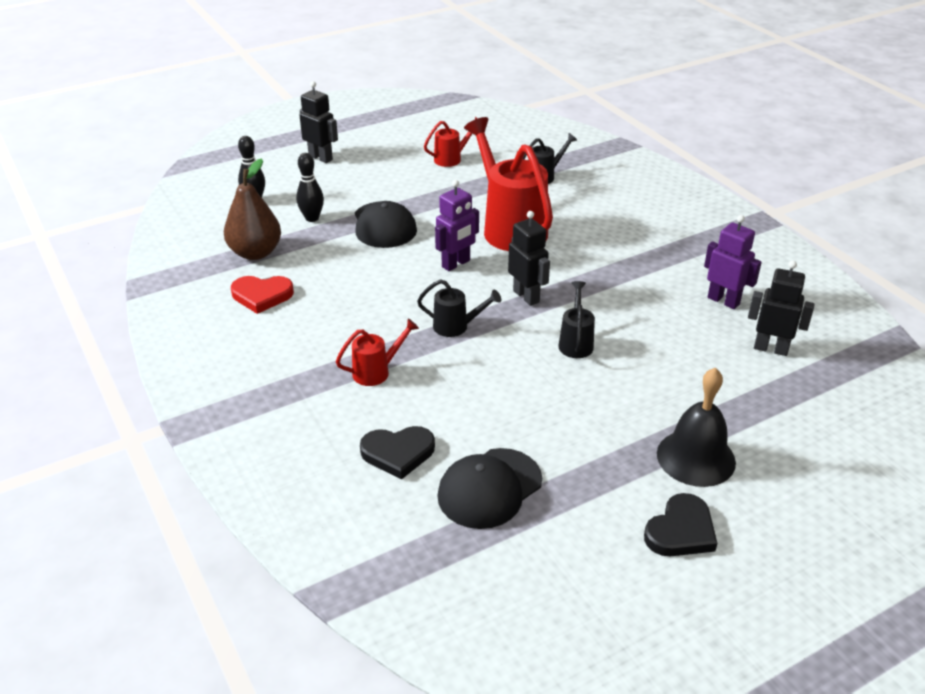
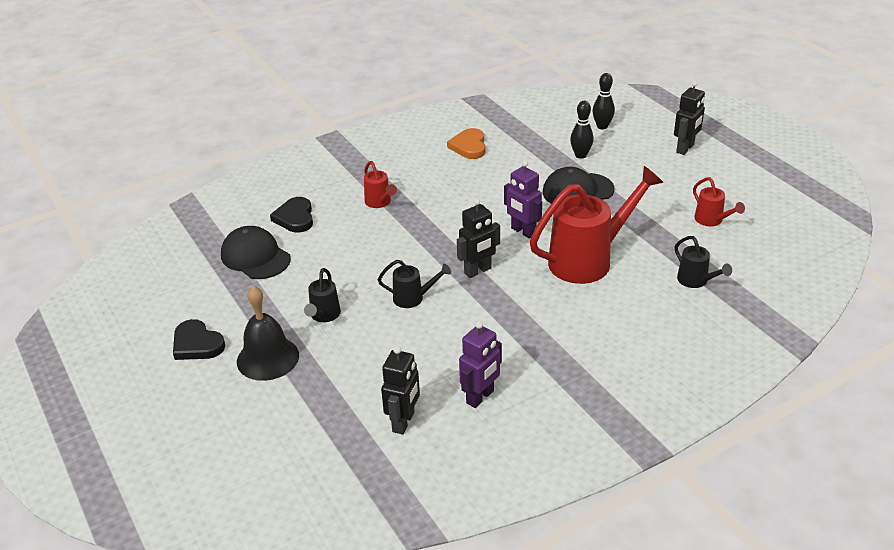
camera: 90 degrees right, 0 degrees up
brown pear [224,159,281,260] -> none
red heart [231,276,294,314] -> orange heart [447,128,485,159]
black watering can [417,279,501,337] -> black watering can moved to [304,268,341,322]

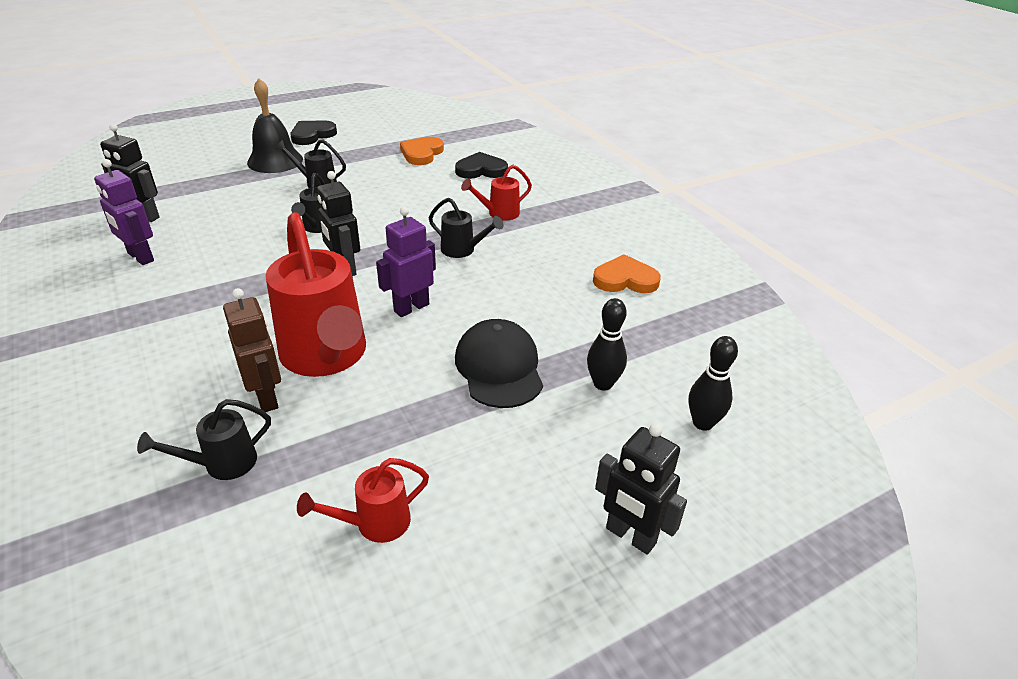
camera: 90 degrees right, 0 degrees up
black cap [221,226,291,279] -> orange heart [400,137,444,165]
none -> brown robot [223,288,281,412]
none -> black watering can [429,198,503,258]

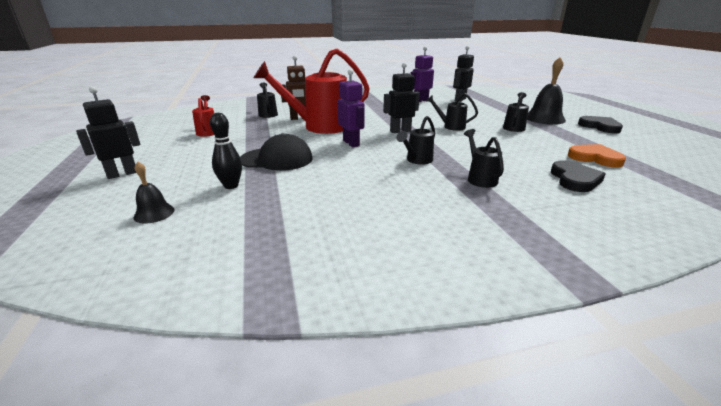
camera: 105 degrees right, 10 degrees down
red watering can [461,165,532,221] -> black watering can [464,129,504,188]
orange heart [593,254,661,293] -> none
black bowling pin [689,336,738,431] -> black bell [133,162,174,224]

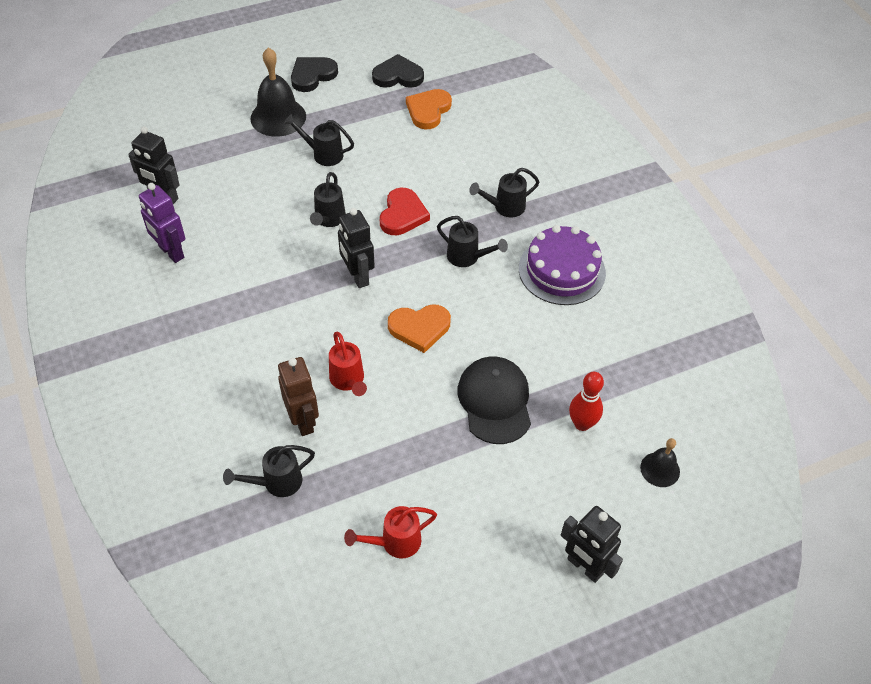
camera: 100 degrees left, 25 degrees up
black bowling pin [210,113,242,189] -> red bowling pin [569,372,604,431]
red watering can [254,49,370,134] -> red watering can [329,332,367,396], size x0.47
purple robot [338,69,364,147] -> orange heart [388,304,451,353]
black heart [551,160,605,192] -> black heart moved to [372,54,424,88]
none -> red heart [380,187,430,235]
none -> purple cake [519,225,606,305]

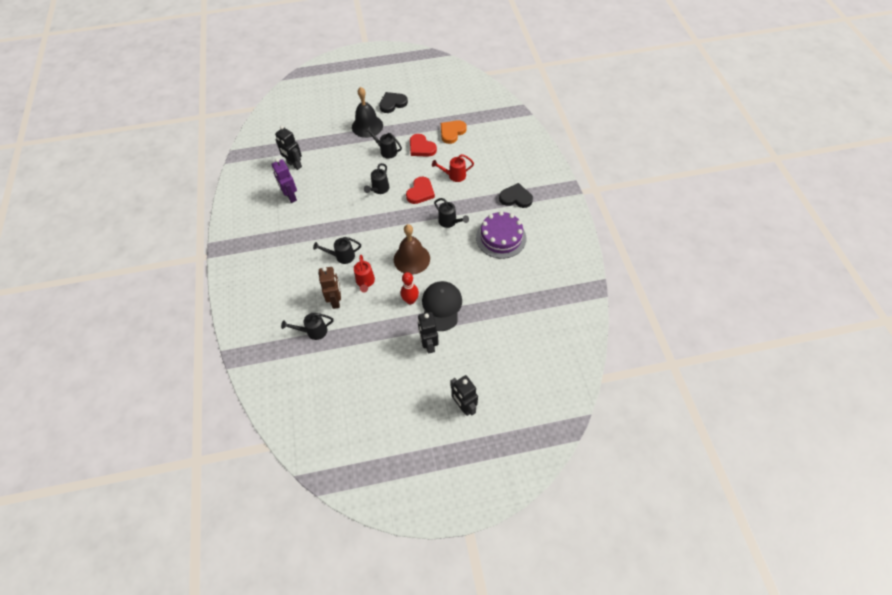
camera: 15 degrees right, 5 degrees up
black robot [338,208,375,288] -> black robot moved to [418,312,439,354]
red watering can [344,506,437,558] -> red watering can moved to [432,154,474,182]
black heart [372,54,424,88] -> black heart moved to [499,183,533,208]
orange heart [388,304,451,353] -> brown bell [394,224,430,275]
black watering can [469,168,540,217] -> black watering can moved to [313,237,361,264]
red bowling pin [569,372,604,431] -> red bowling pin moved to [401,272,419,304]
black bell [640,438,680,487] -> none
none -> red heart [410,134,437,157]

